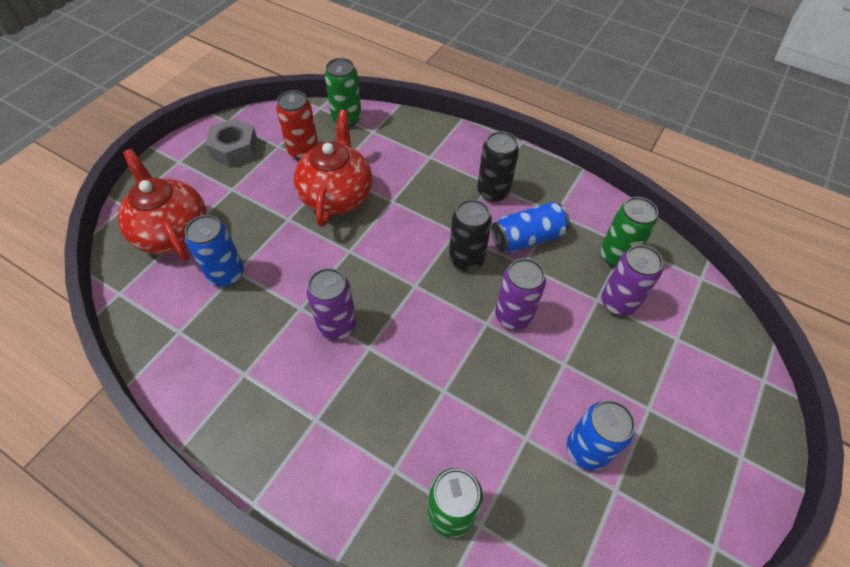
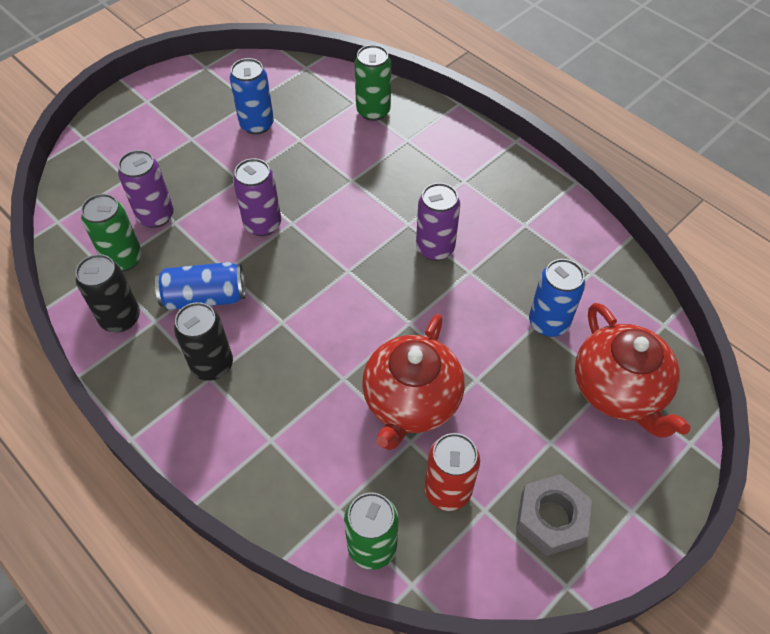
camera: 165 degrees left, 0 degrees up
black can [449,199,492,271] -> black can moved to [75,254,140,332]

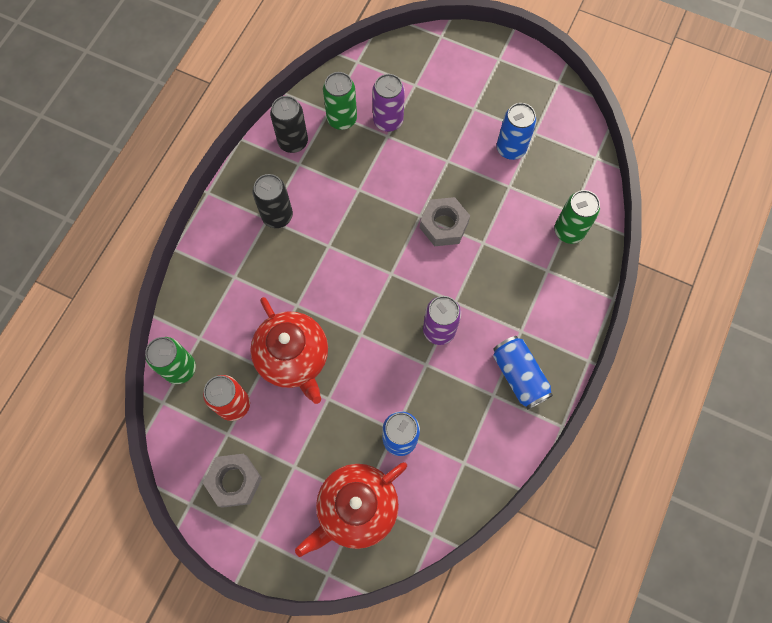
camera: 70 degrees right, 15 degrees up
blue can [155,262,245,310] -> blue can moved to [493,336,553,410]
purple can [233,158,281,236] -> none
red teapot [362,314,465,450] -> red teapot turned 120 degrees counterclockwise [250,297,328,404]
none -> grey nut [420,197,470,246]

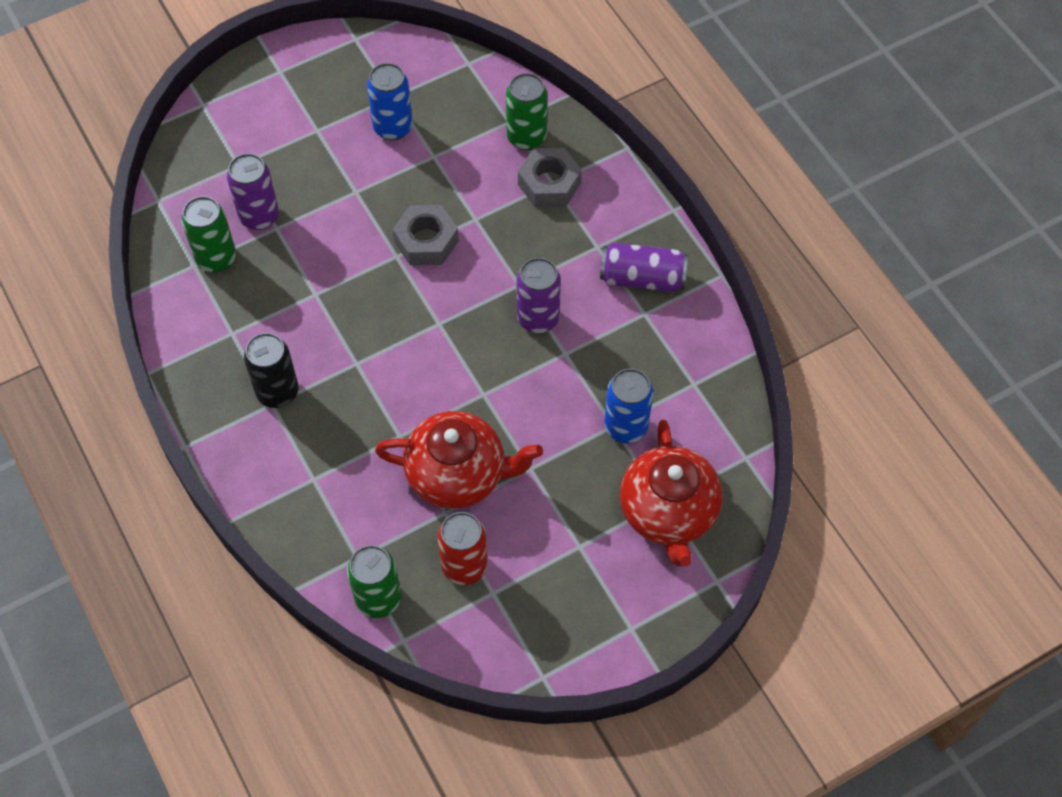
camera: 55 degrees left, 10 degrees down
grey nut [203,454,262,508] -> grey nut moved to [518,148,582,207]
black can [270,96,308,153] -> none
blue can [493,336,553,410] -> purple can [600,242,688,292]

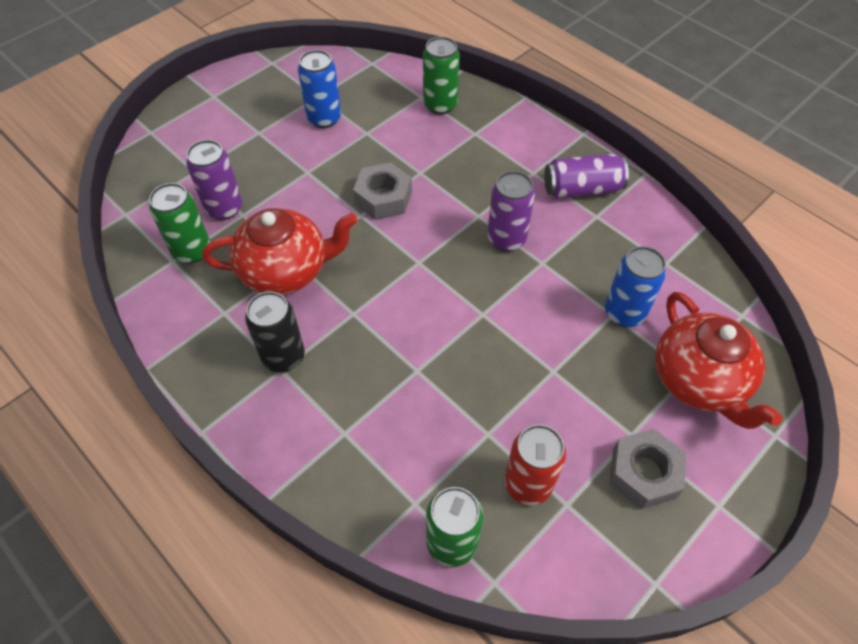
camera: 15 degrees left, 5 degrees down
red teapot [375,411,543,509] -> red teapot moved to [202,208,358,295]
grey nut [518,148,582,207] -> grey nut moved to [610,428,686,509]

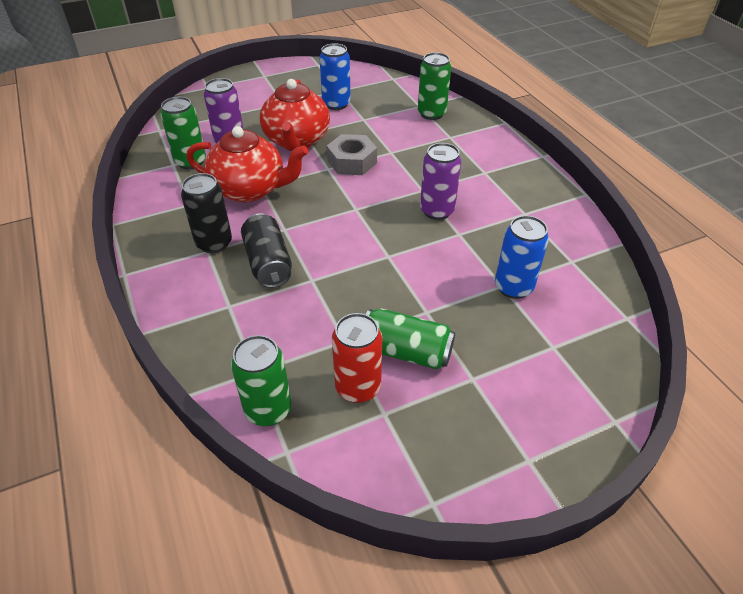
camera: 20 degrees right, 10 degrees down
purple can [544,154,629,198] -> none
grey nut [610,428,686,509] -> none
red teapot [655,292,783,429] -> red teapot moved to [260,79,330,151]
none -> black can [241,214,292,288]
none -> green can [366,308,455,369]

